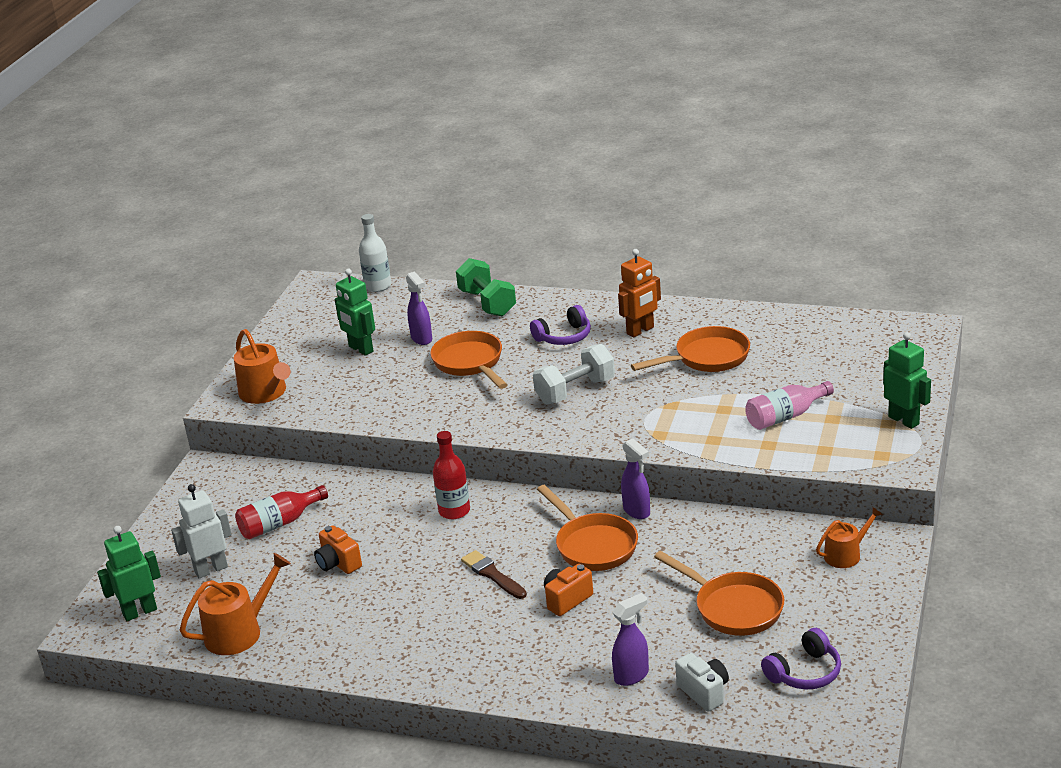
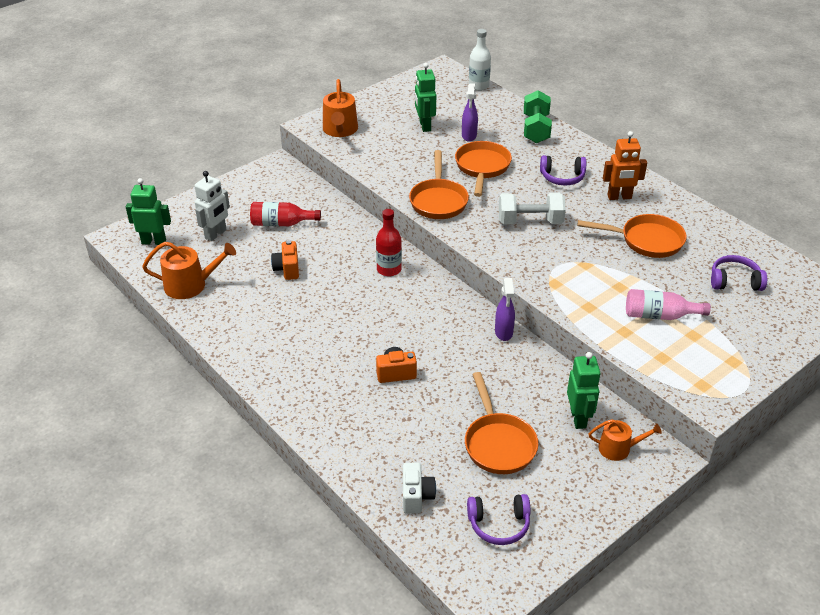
camera: 30 degrees right, 10 degrees up
white robot [171,484,232,578] -> white robot turned 120 degrees clockwise [194,171,230,241]
brown brush [461,550,527,599] -> none
orange pan [537,485,638,571] -> orange pan moved to [409,150,469,219]
purple spray bottle [612,593,649,686] -> none
green robot [883,332,931,429] -> green robot moved to [567,352,601,429]
none -> purple headphones [711,255,767,291]

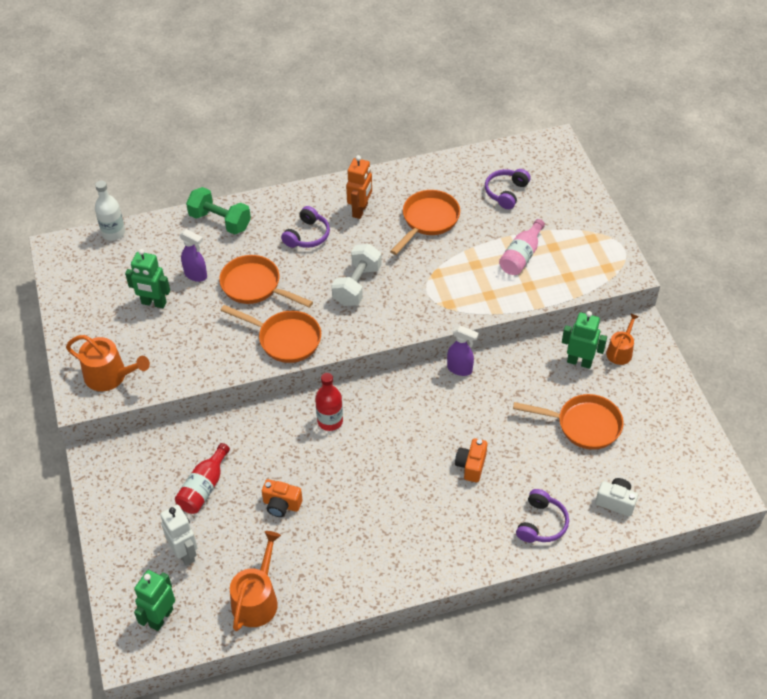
camera: 65 degrees left, 10 degrees up
purple headphones [467,494,530,545] -> purple headphones moved to [516,489,569,542]

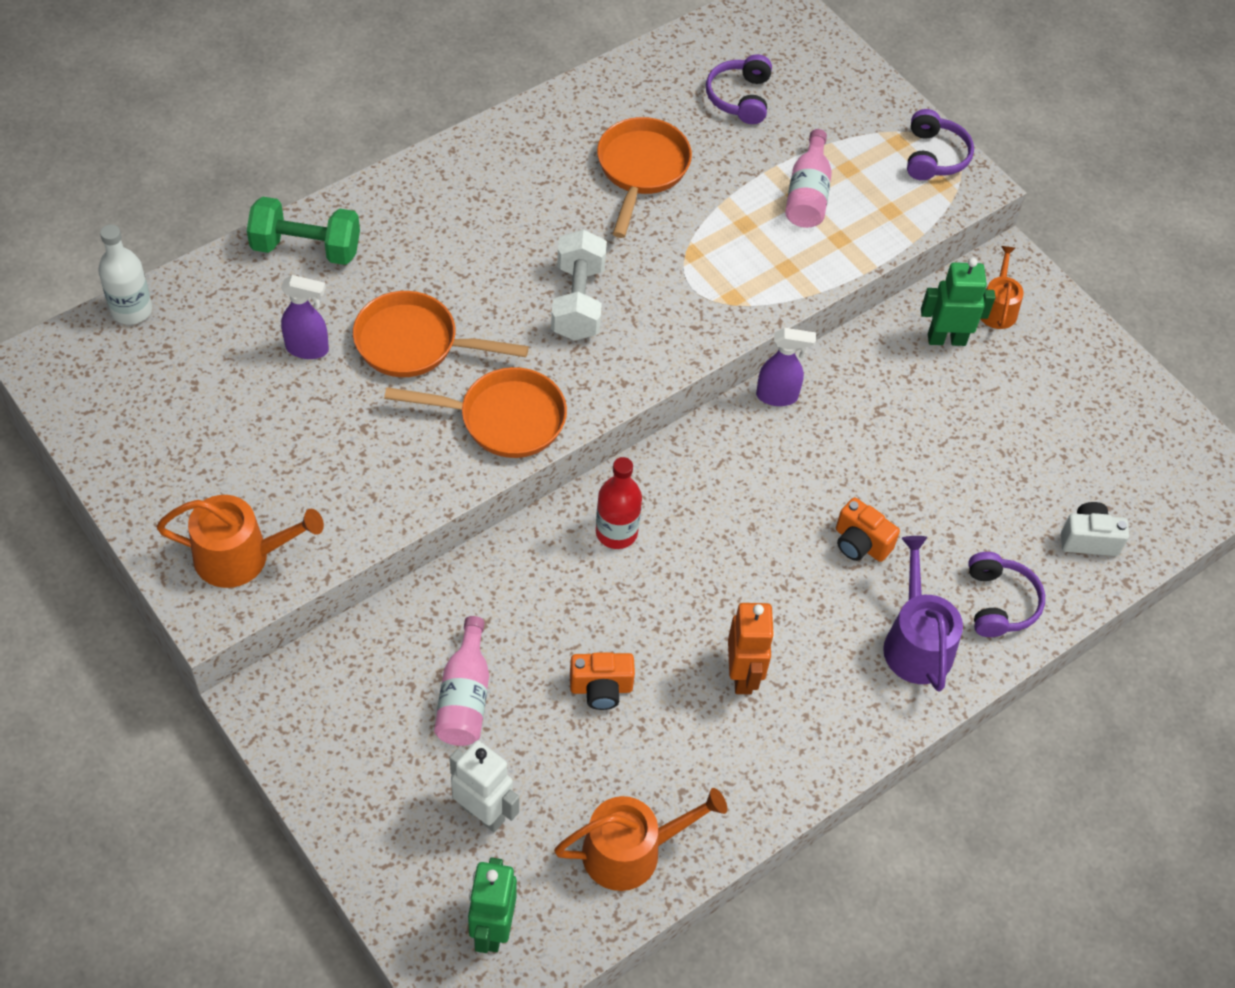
camera: 25 degrees left, 5 degrees up
green robot [125,249,170,308] -> none
red bottle [175,443,230,514] -> pink bottle [434,616,489,746]
orange watering can [230,531,281,631] -> orange watering can turned 75 degrees clockwise [554,788,727,891]
purple headphones [281,206,330,248] -> purple headphones moved to [907,109,974,180]
orange robot [346,155,372,219] -> orange robot moved to [728,603,775,694]
orange camera [455,438,487,483] -> orange camera turned 45 degrees counterclockwise [836,497,900,562]
orange pan [513,394,623,450] -> none
none -> purple watering can [883,536,963,692]

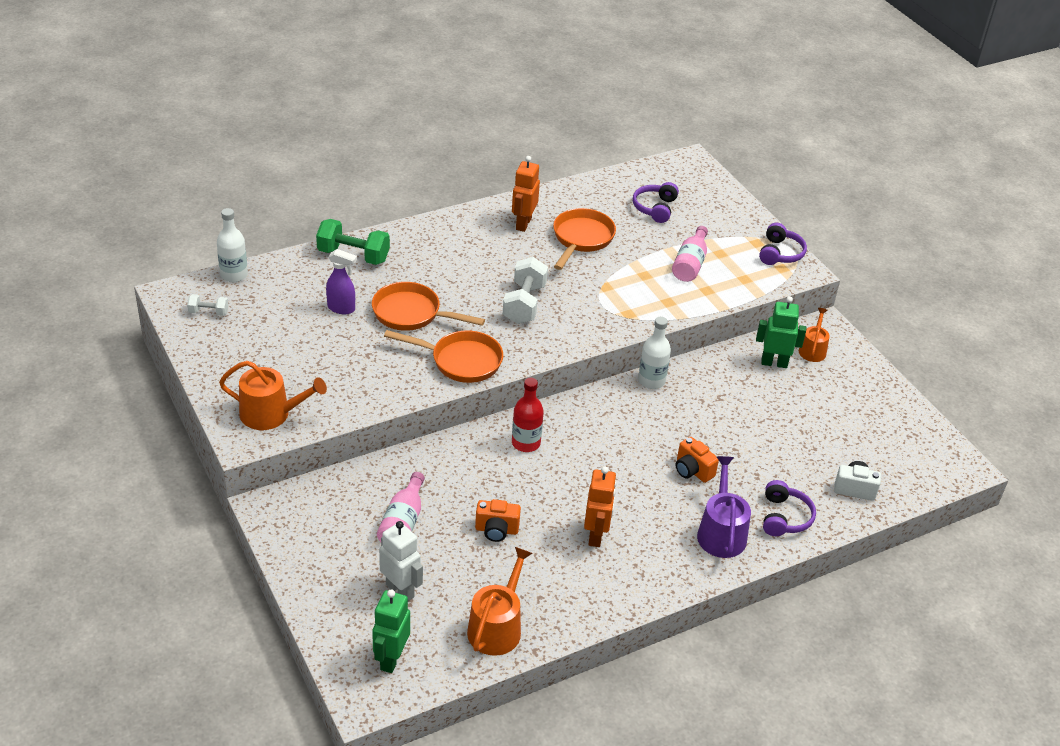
camera: 10 degrees right, 15 degrees down
orange watering can [554,788,727,891] -> orange watering can turned 60 degrees counterclockwise [467,547,533,656]
purple spray bottle [756,328,816,406] -> white bottle [638,317,671,389]
none -> white dumbbell [187,294,228,316]
none -> orange robot [512,156,540,232]

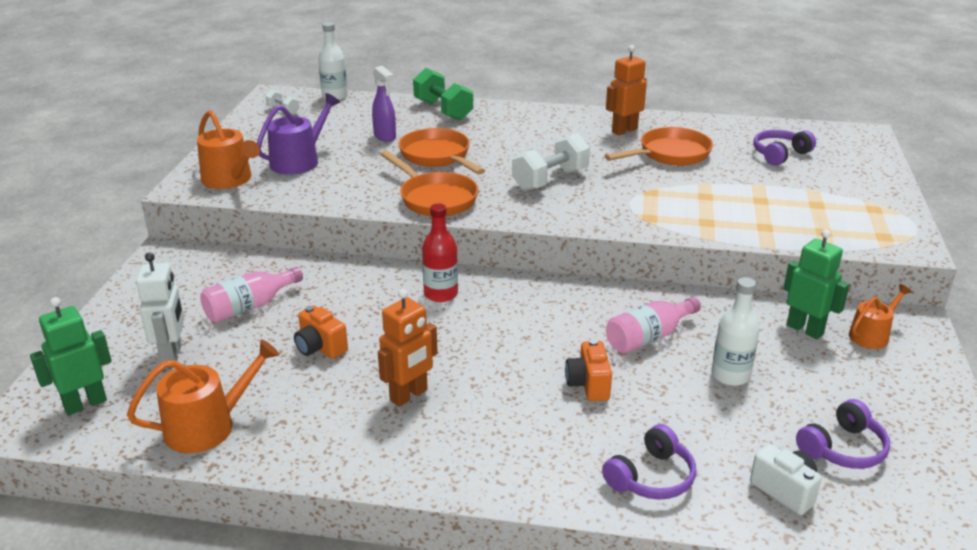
camera: 40 degrees right, 10 degrees down
white bottle [638,317,671,389] -> white bottle moved to [711,277,760,386]
pink bottle [672,226,708,282] -> pink bottle moved to [606,297,701,354]
purple watering can [697,456,751,558] -> purple watering can moved to [257,93,340,175]
purple headphones [759,223,807,265] -> purple headphones moved to [796,399,890,469]

